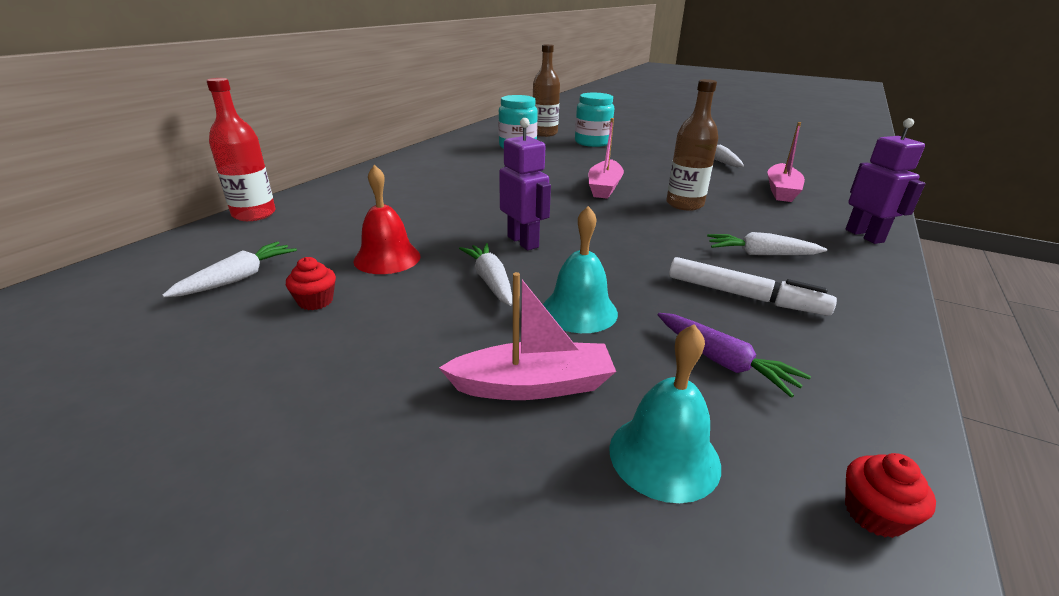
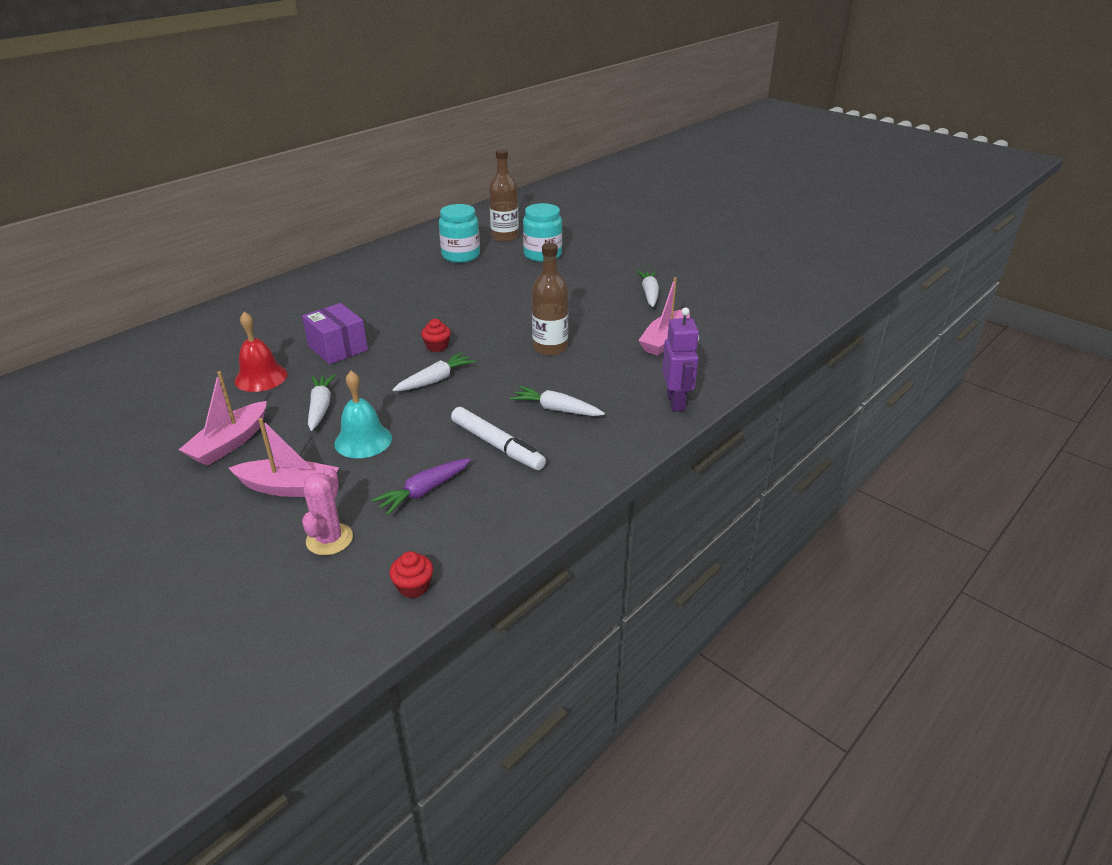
camera: 15 degrees right, 5 degrees up
white carrot [162,242,297,298] -> white carrot moved to [393,352,476,391]
red bottle [206,78,276,221] -> none
red cupcake [286,257,336,310] -> red cupcake moved to [421,319,451,352]
purple robot [499,118,551,250] -> none
pink boat [589,118,624,199] -> pink boat moved to [179,371,267,466]
turquoise bell [609,324,721,503] -> pink cactus [302,467,353,555]
purple carrot [658,313,811,398] -> purple carrot turned 75 degrees clockwise [372,458,471,515]
none -> purple box [302,303,368,364]

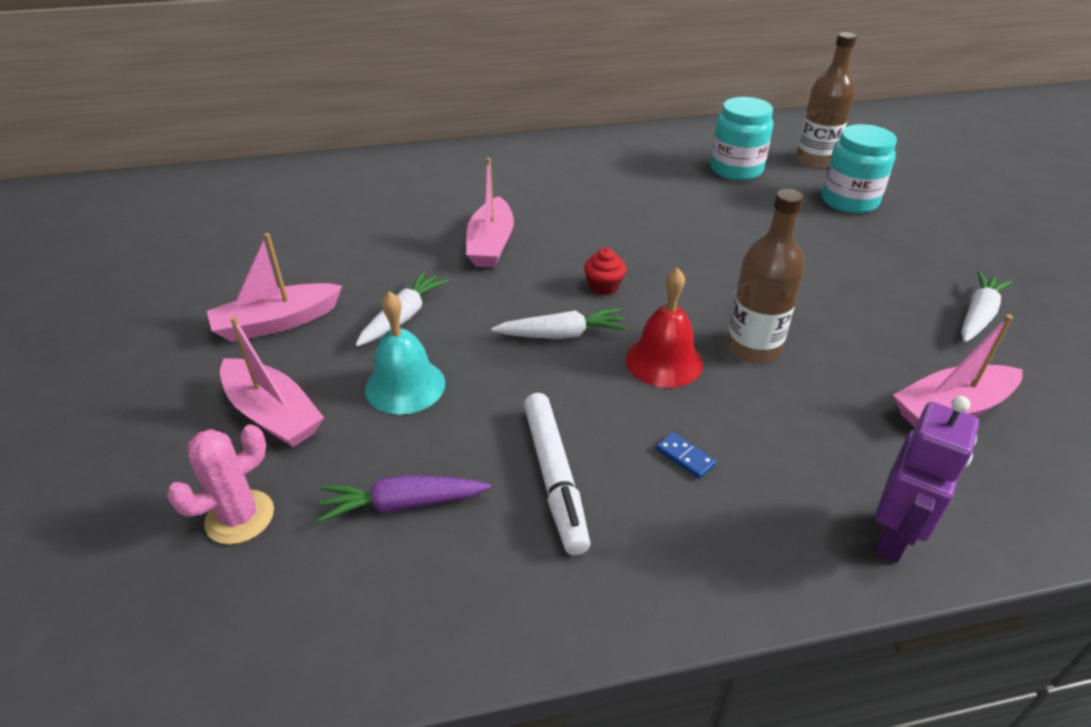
camera: 35 degrees right, 5 degrees up
red bell [235,312,287,392] -> red bell moved to [626,268,703,388]
purple box [302,303,368,364] -> pink boat [466,158,514,268]
red cupcake [389,551,433,598] -> none
white carrot [510,386,605,416] -> blue domino [656,432,716,479]

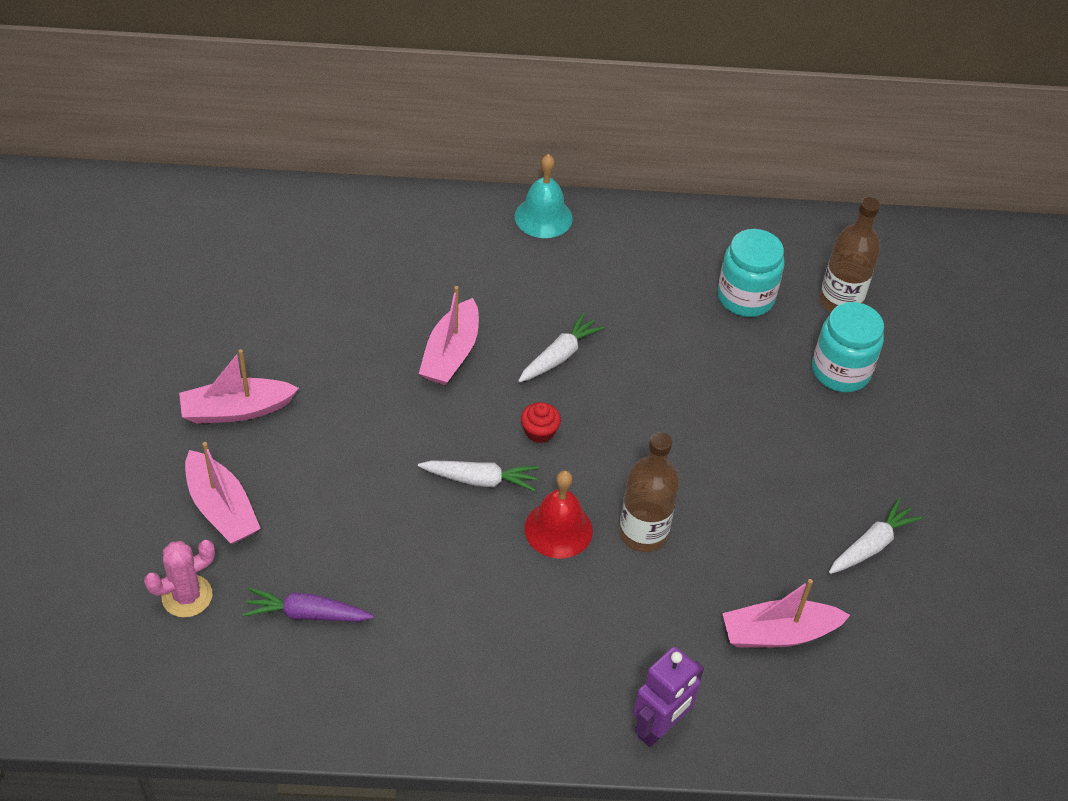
camera: 10 degrees right, 10 degrees up
white carrot [355,271,449,346] -> white carrot moved to [518,313,605,382]
turquoise bell [365,291,445,415] -> turquoise bell moved to [515,154,573,238]
white marker [524,393,590,555] -> none
blue domino [656,432,716,479] -> none

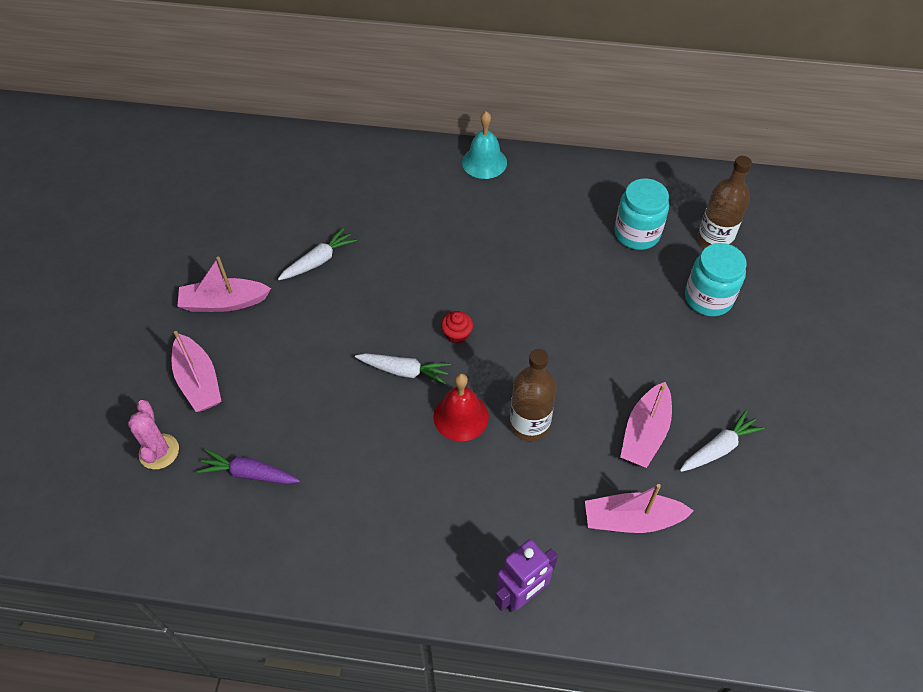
camera: 10 degrees right, 5 degrees up
pink cactus [144,540,215,618] -> pink cactus turned 75 degrees counterclockwise [128,400,179,469]
pink boat [419,286,479,385] -> pink boat moved to [620,382,672,468]
white carrot [518,313,605,382] -> white carrot moved to [278,228,357,280]

